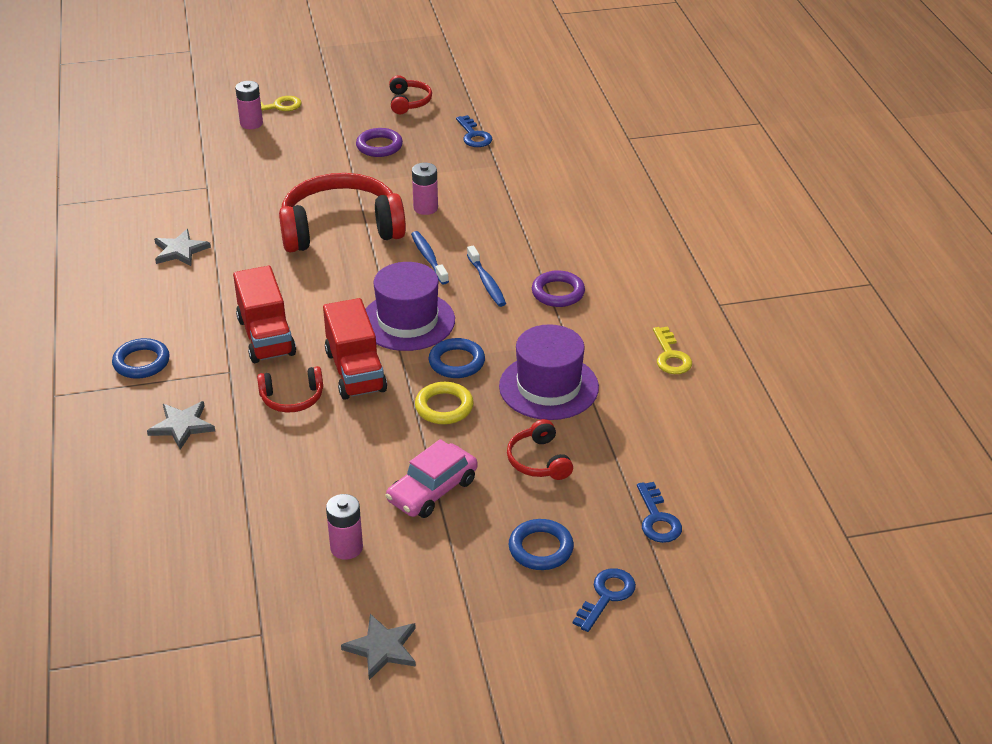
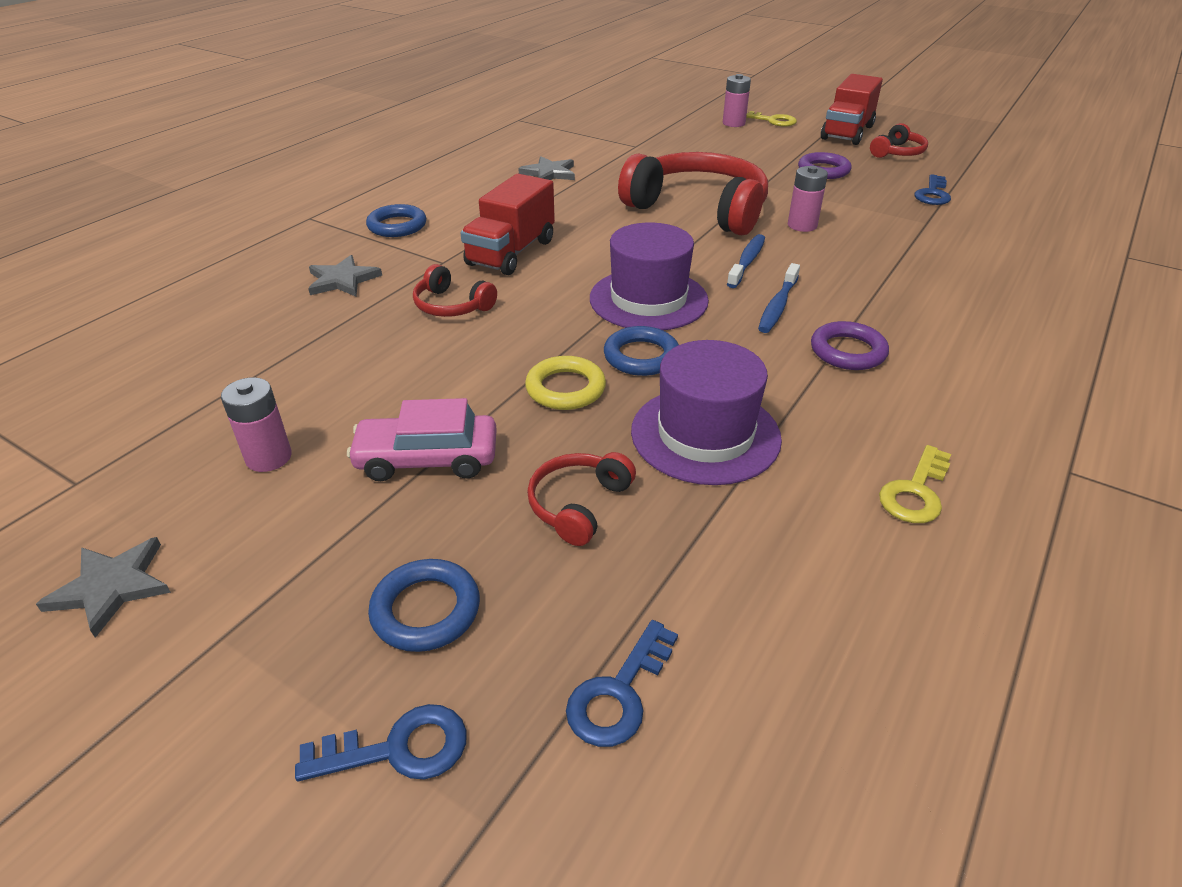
camera: 45 degrees right, 0 degrees up
red truck [323,298,387,400] -> red truck moved to [821,74,883,145]

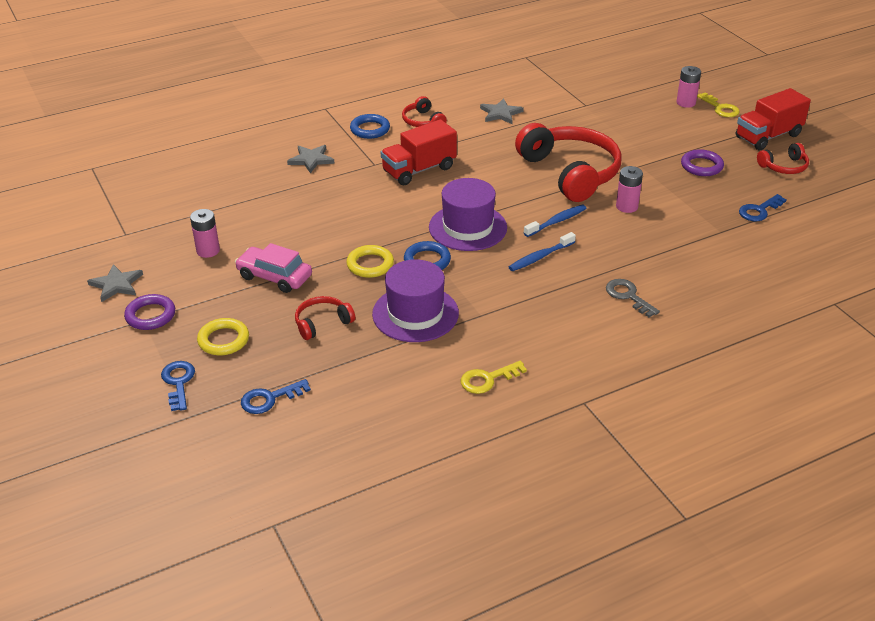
camera: 30 degrees right, 0 degrees up
blue key [295,704,467,781] -> blue key turned 120 degrees counterclockwise [161,361,195,411]
blue ring [368,559,480,652] -> yellow ring [197,318,249,355]
red headphones [413,264,497,317] -> red headphones moved to [402,96,447,127]
purple ring [811,321,889,370] -> purple ring moved to [124,294,175,330]
none -> grey key [606,279,660,317]

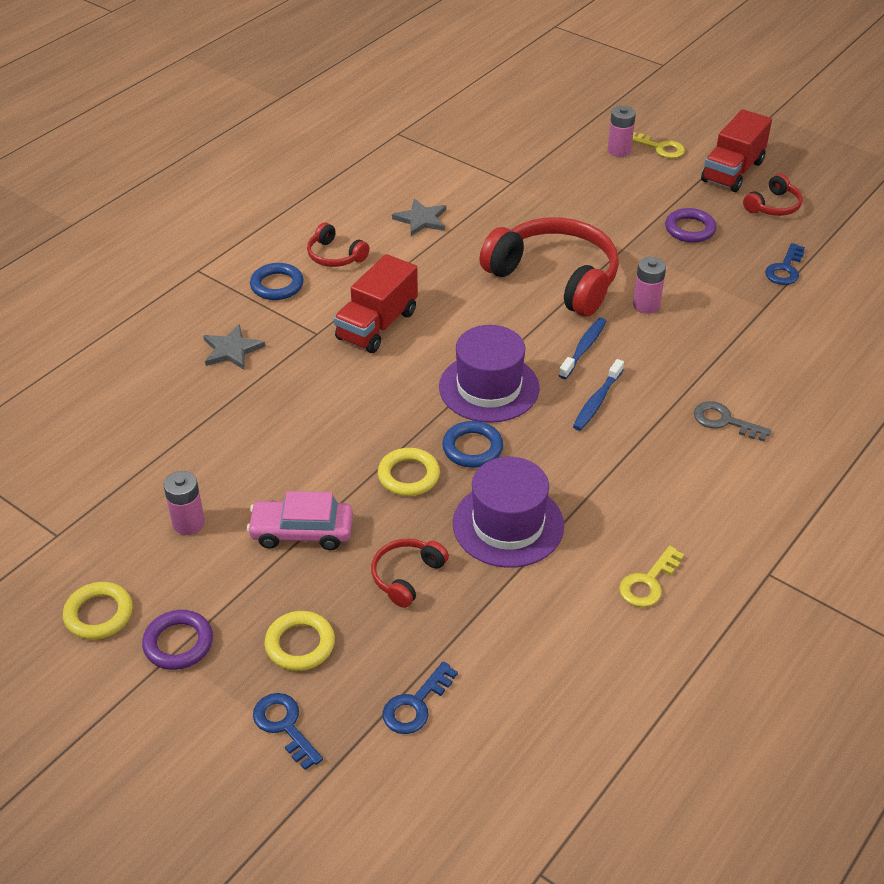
camera: 25 degrees left, 5 degrees up
grey star [87,264,143,302] -> yellow ring [63,582,133,640]

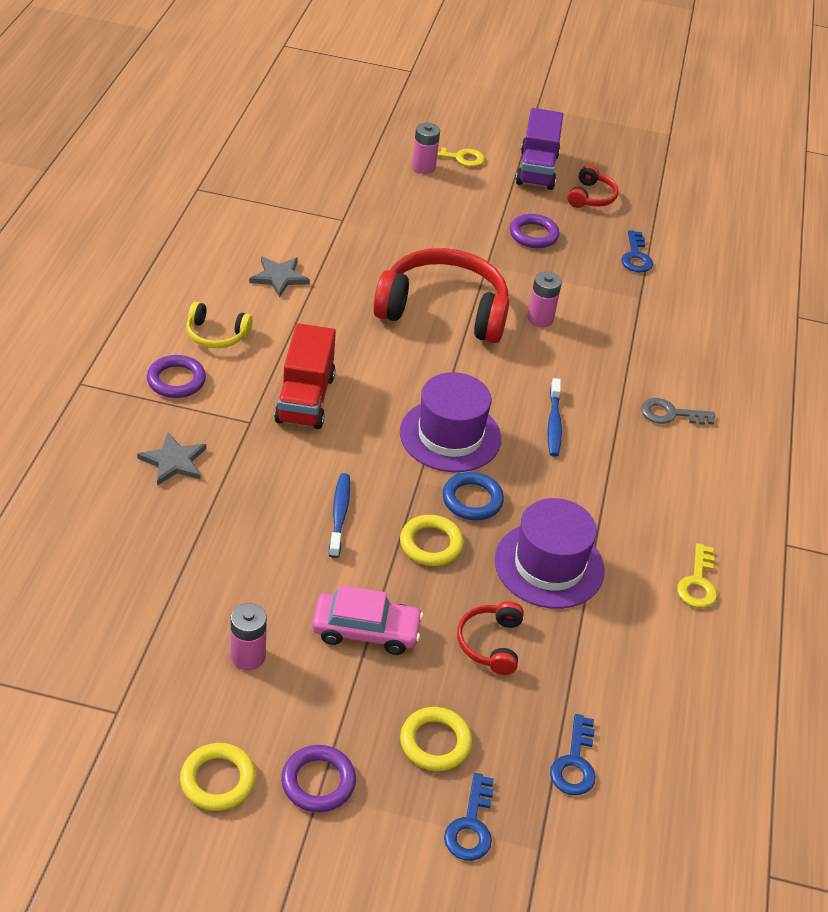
camera: 30 degrees left, 0 degrees up
pink car [247,491,353,550] -> pink car turned 150 degrees counterclockwise [312,585,423,655]
blue ring [250,263,304,300] -> purple ring [147,355,206,398]
blue key [253,693,323,770] -> blue key turned 105 degrees counterclockwise [444,773,494,861]
red headphones [307,222,370,267] -> yellow headphones [186,302,253,348]
blue toothbrush [559,318,606,379] -> blue toothbrush moved to [329,473,350,558]
red truck [701,109,772,192] -> purple truck [516,108,563,190]

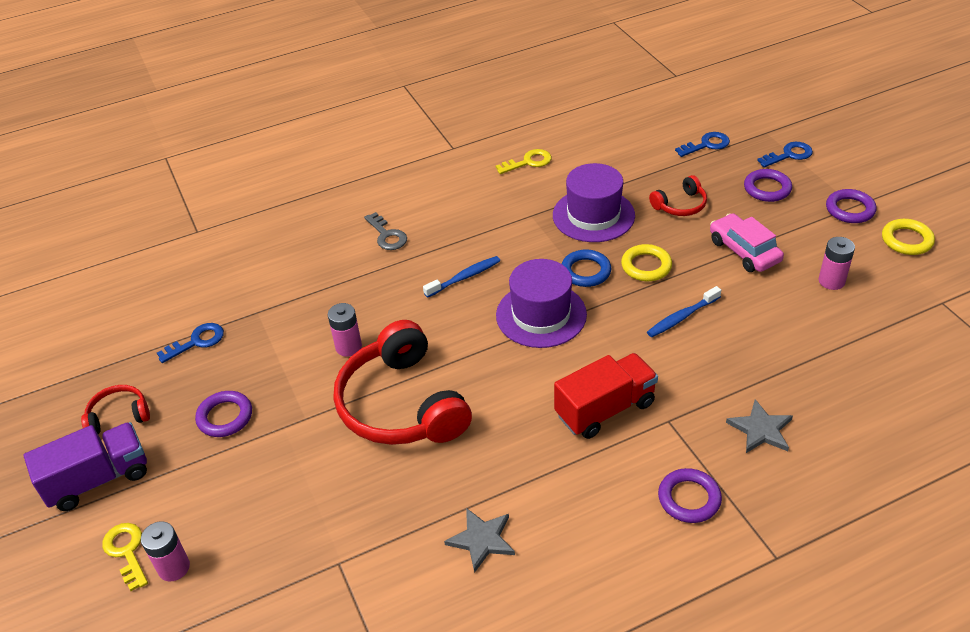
camera: 120 degrees left, 0 degrees up
yellow headphones [186,302,253,348] -> none
yellow ring [400,707,472,771] -> purple ring [744,169,792,202]

